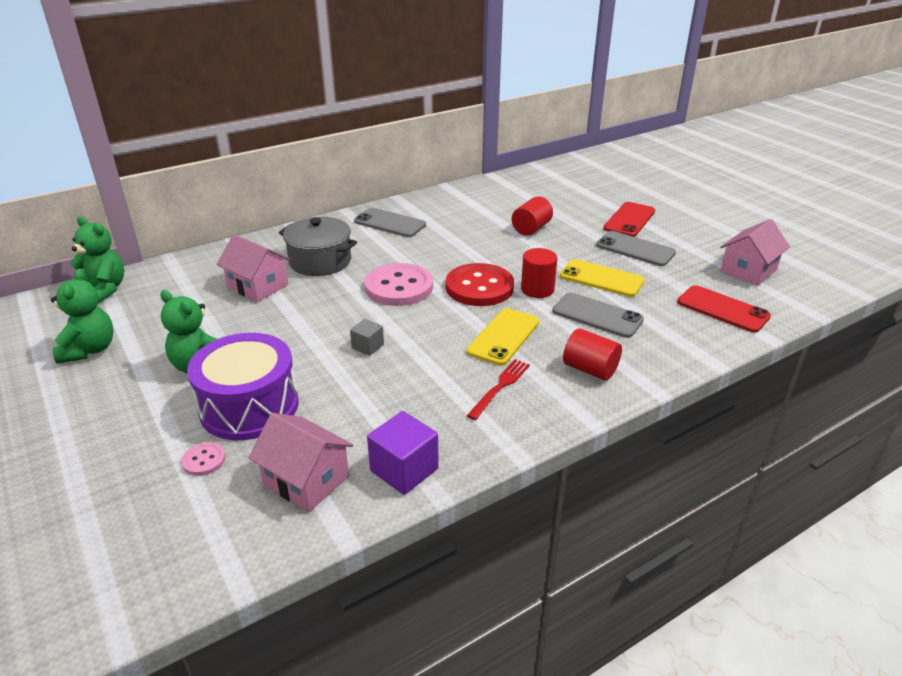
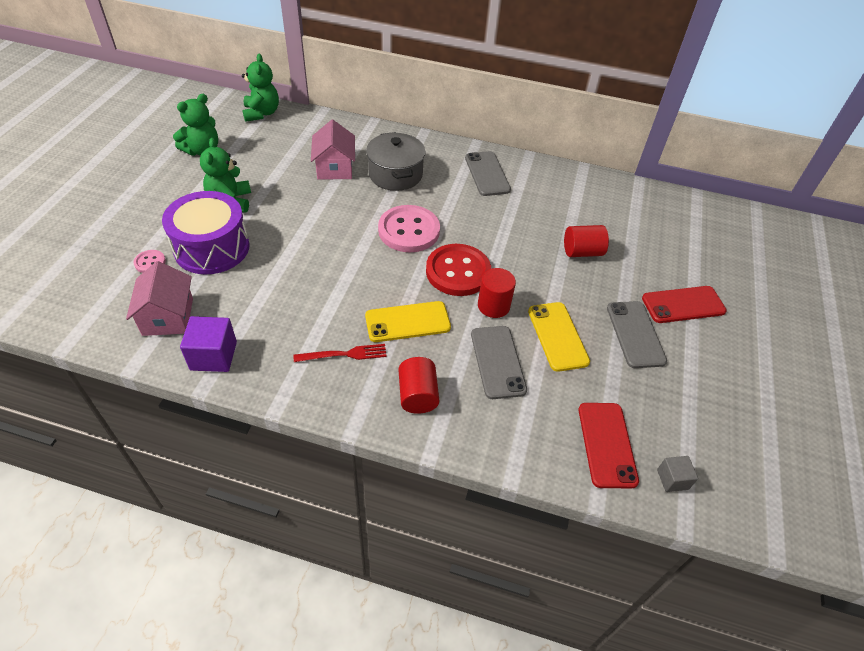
camera: 45 degrees right, 15 degrees up
grey cube [350,319,384,356] -> grey cube moved to [657,456,698,492]
pink house [720,219,790,286] -> none

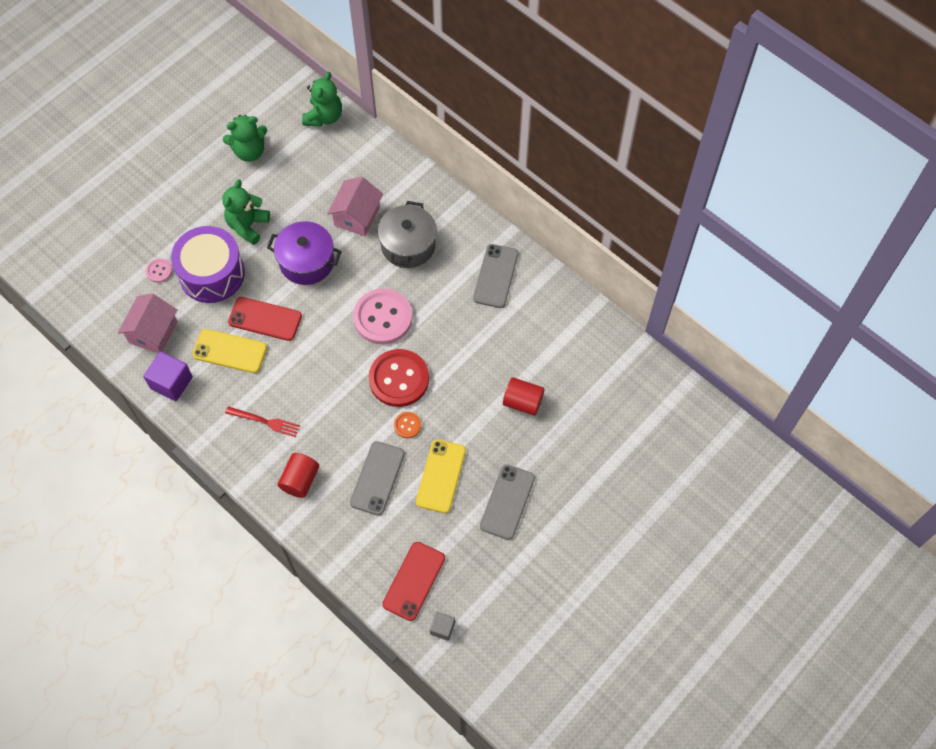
camera: 30 degrees right, 15 degrees up
yellow phone [365,301,451,342] -> yellow phone moved to [192,329,267,373]
red cylinder [478,268,516,318] -> orange button [394,412,421,438]
red phone [642,286,727,323] -> red phone moved to [228,297,302,341]
none -> purple pot [267,221,342,285]

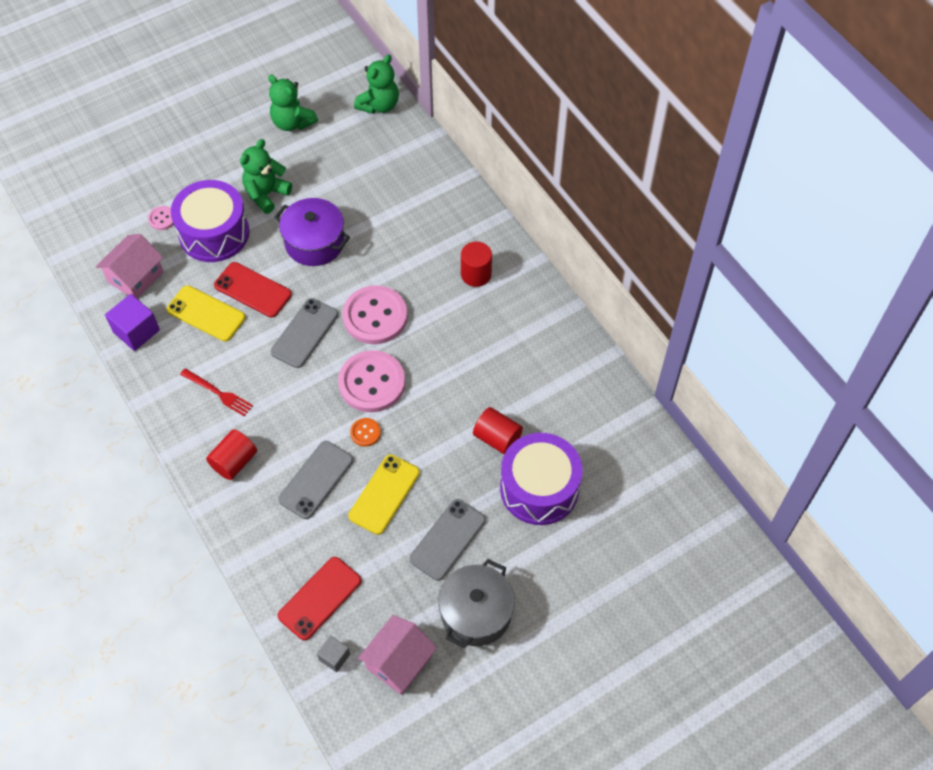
camera: 15 degrees right, 5 degrees down
green teddy bear [223,115,267,162] -> green teddy bear turned 45 degrees clockwise [268,74,318,131]
pink house [327,177,383,236] -> pink house moved to [358,615,437,695]
red button [369,349,429,407] -> pink button [338,350,405,412]
grey pot [378,201,437,268] -> grey pot moved to [438,559,515,648]
grey phone [473,244,518,308] -> grey phone moved to [270,298,338,368]
none -> red cylinder [461,241,492,287]
none -> purple drum [500,433,583,525]

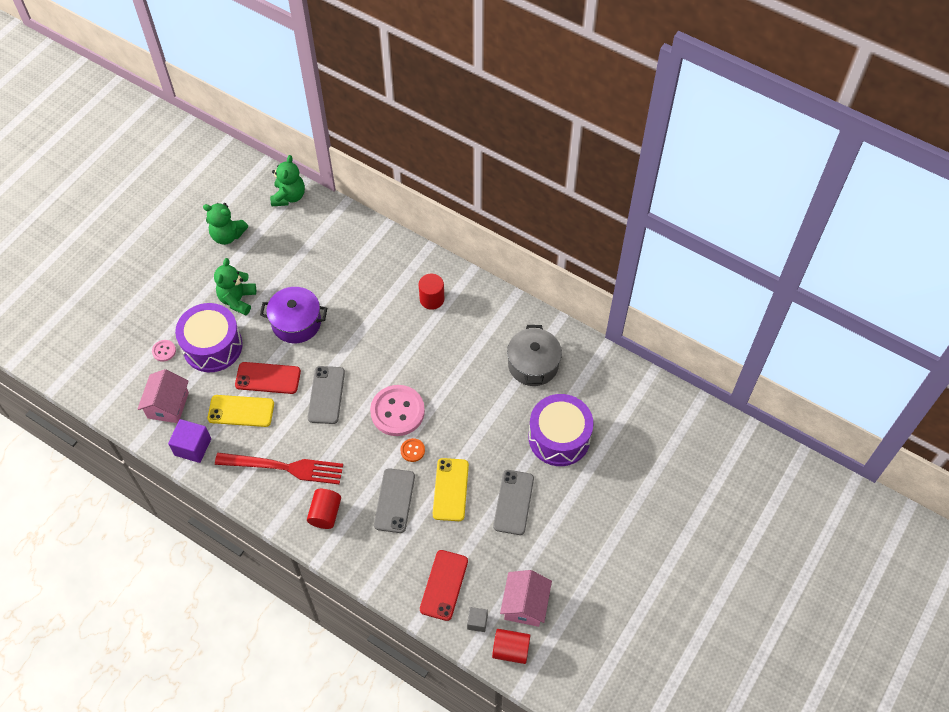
camera: 25 degrees left, 0 degrees up
red fork [180,368,253,416] -> red fork [215,453,343,484], size x1.84
pink button [342,285,408,344] -> none
grey pot [438,559,515,648] -> grey pot moved to [507,325,562,386]
red cylinder [473,407,523,454] -> red cylinder moved to [492,629,530,664]

